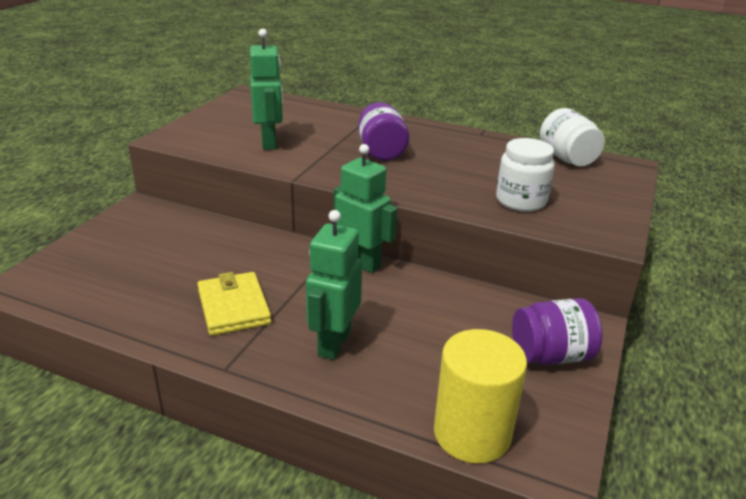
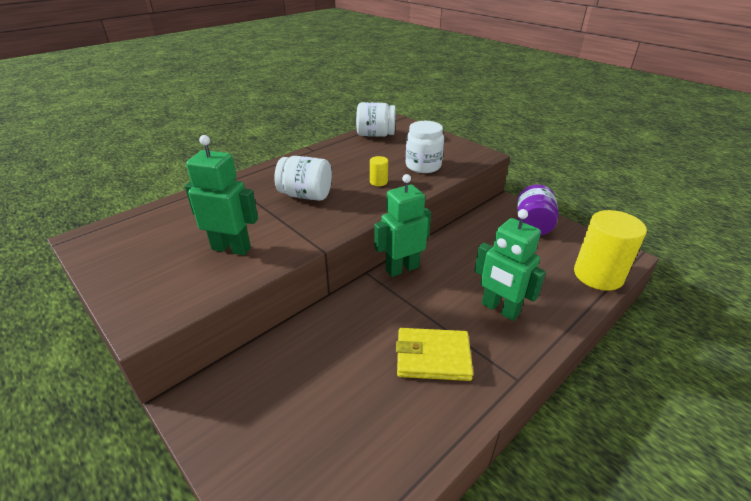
camera: 65 degrees left, 5 degrees up
purple jar [358,102,409,161] -> white jar [274,156,332,201]
none -> yellow cylinder [370,156,388,186]

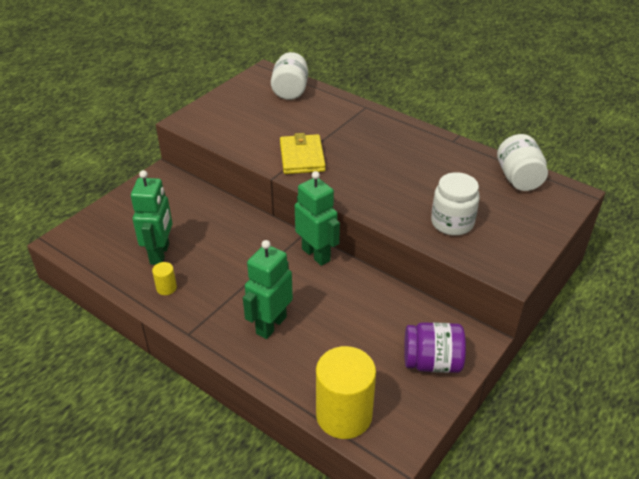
camera: 80 degrees right, 5 degrees up
green robot [185,135,258,255] -> green robot moved to [131,170,172,265]
white jar [274,156,332,201] -> white jar moved to [271,52,308,100]
yellow cylinder [370,156,388,186] -> yellow cylinder moved to [152,262,177,295]
yellow wallet [396,328,473,381] -> yellow wallet moved to [280,133,326,174]

